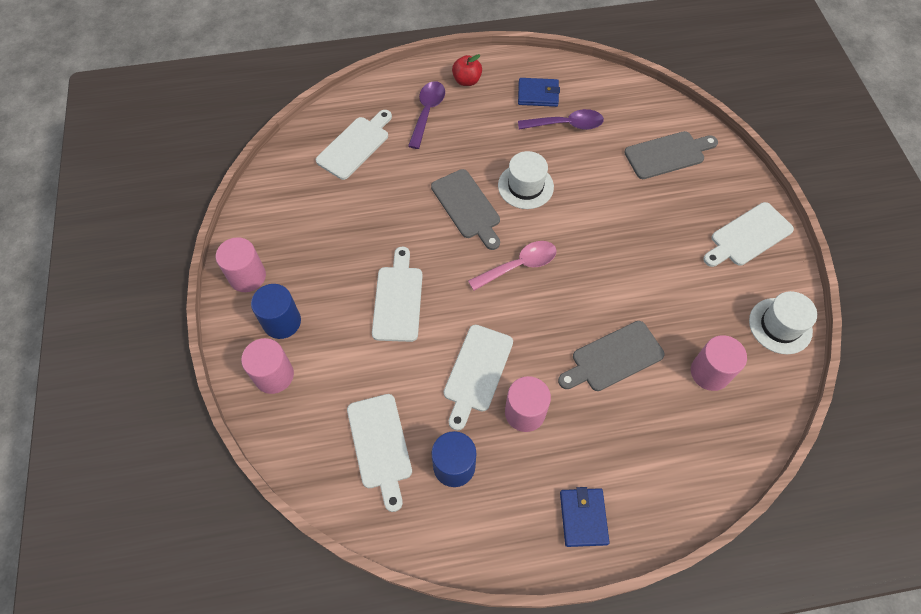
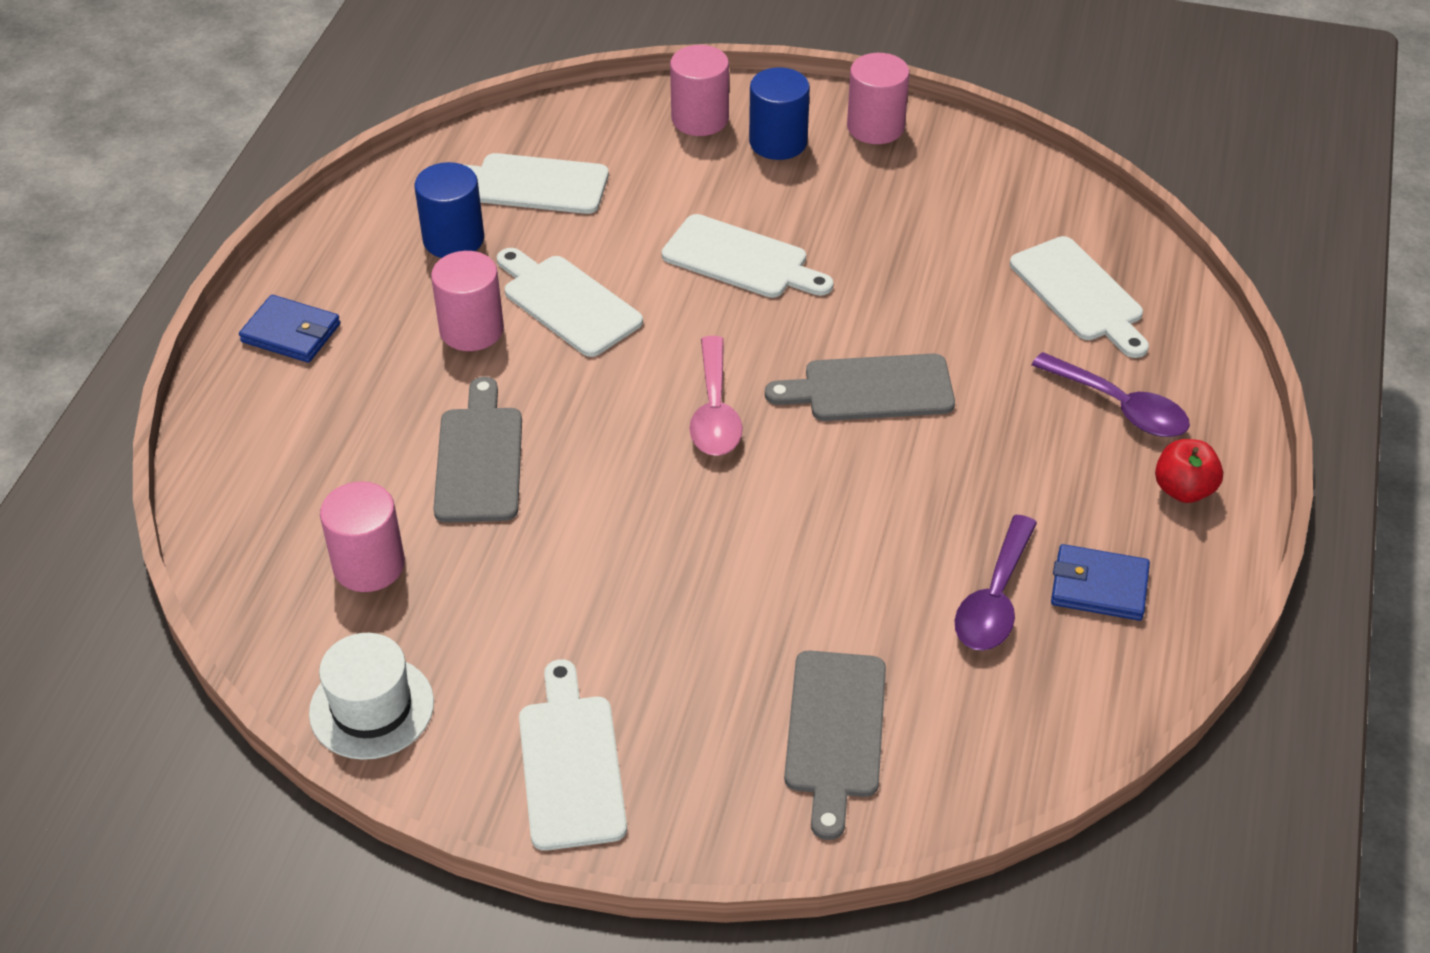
camera: 115 degrees right, 15 degrees down
white hat [498,151,554,209] -> none
blue wallet [518,78,560,107] -> blue wallet turned 75 degrees clockwise [1051,544,1150,621]

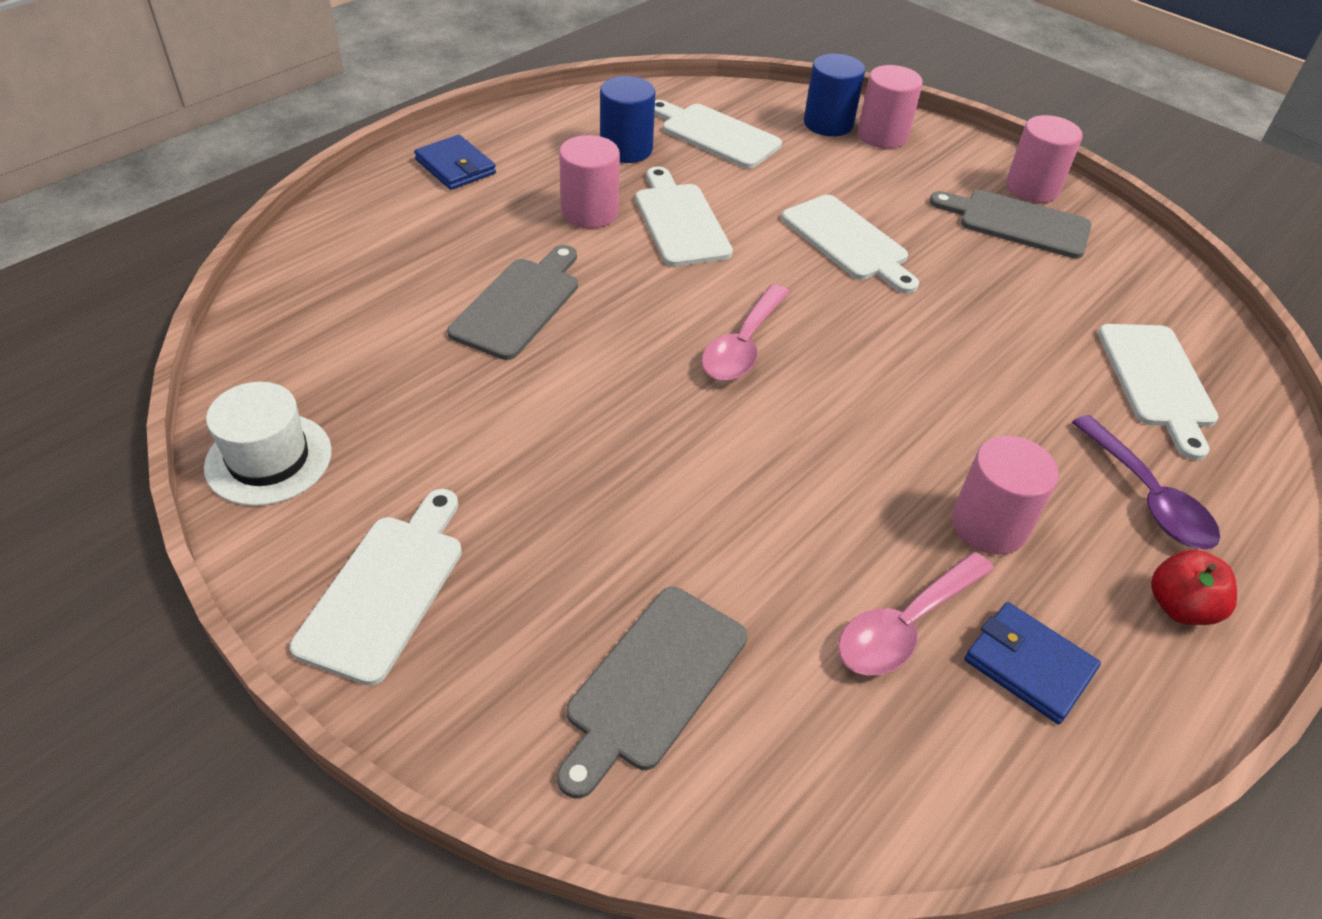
camera: 25 degrees right, 0 degrees up
pink cylinder [320,481,405,592] -> pink cylinder moved to [952,436,1059,555]
blue cylinder [749,67,810,160] -> blue cylinder moved to [804,54,865,136]
grey cutting board [765,354,955,421] -> grey cutting board moved to [929,190,1091,259]
purple spoon [955,515,1037,651] -> pink spoon [838,552,994,676]

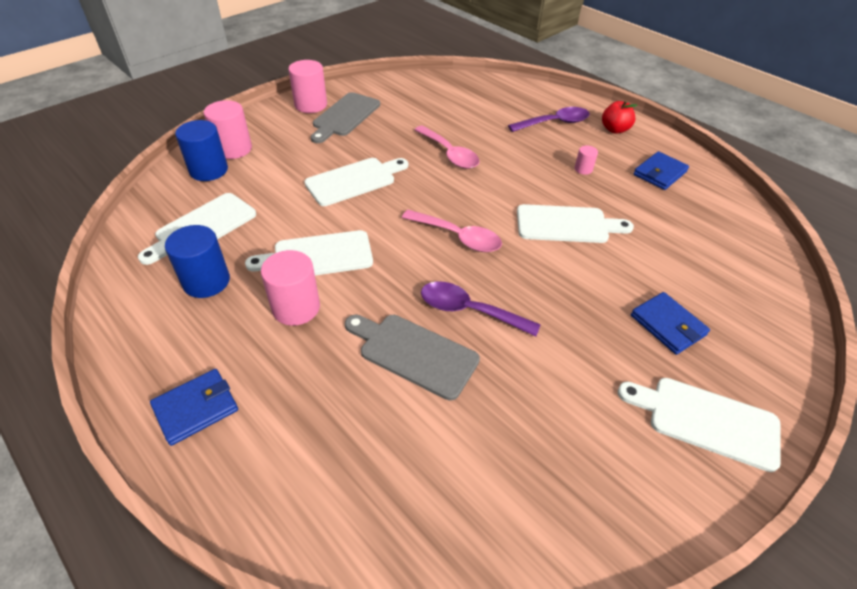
camera: 85 degrees left, 0 degrees up
white hat [204,382,332,506] -> none
grey cutting board [557,587,747,799] -> none
pink spoon [838,552,994,676] -> pink spoon moved to [414,126,479,169]
pink cylinder [952,436,1059,555] -> pink cylinder [574,145,598,175], size x0.50
white cutting board [1098,324,1219,460] -> white cutting board moved to [517,204,634,243]
none -> purple spoon [421,281,541,336]
none -> blue wallet [631,292,710,355]

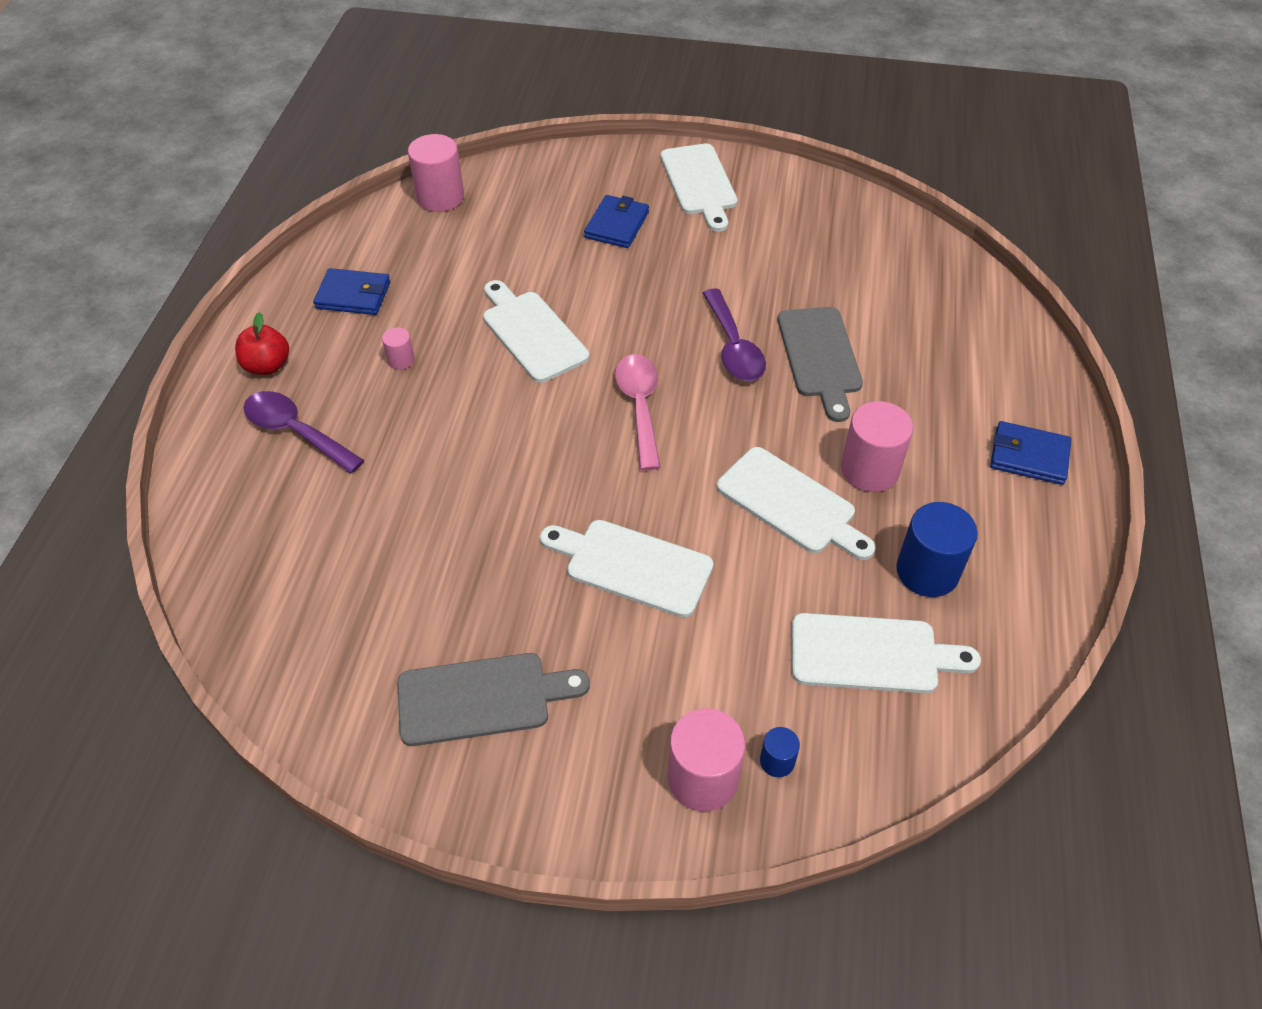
camera: 125 degrees left, 5 degrees up
blue cylinder [175,120,228,181] -> blue cylinder [760,727,800,777], size x0.50
pink cylinder [288,60,327,113] -> pink cylinder moved to [408,134,464,212]
pink spoon [414,126,479,169] -> none

